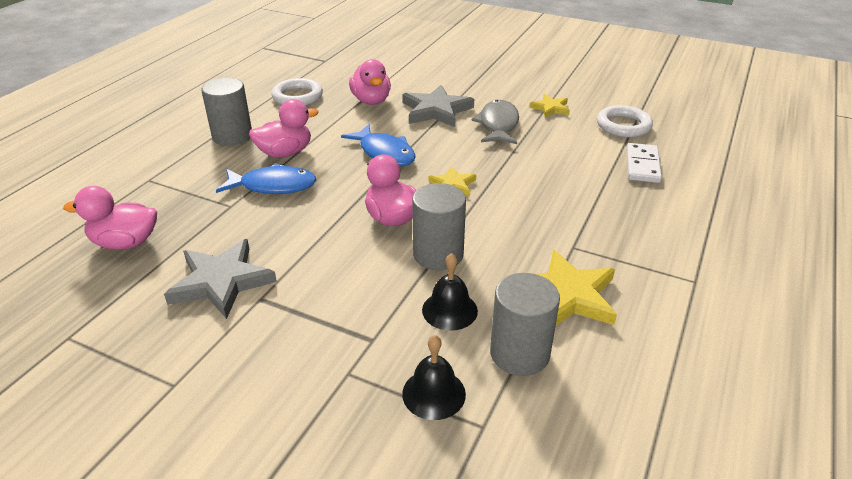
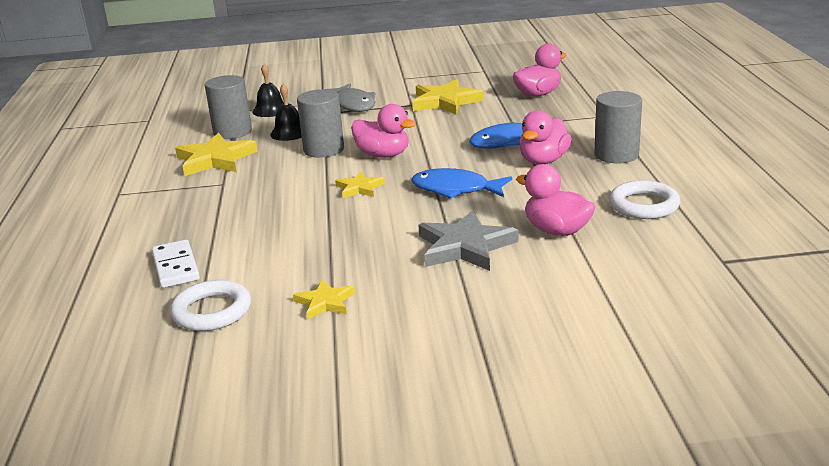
camera: 150 degrees right, 10 degrees down
grey star [164,239,277,319] -> yellow star [412,79,484,115]
grey fish [472,100,519,144] -> grey fish moved to [325,84,375,112]

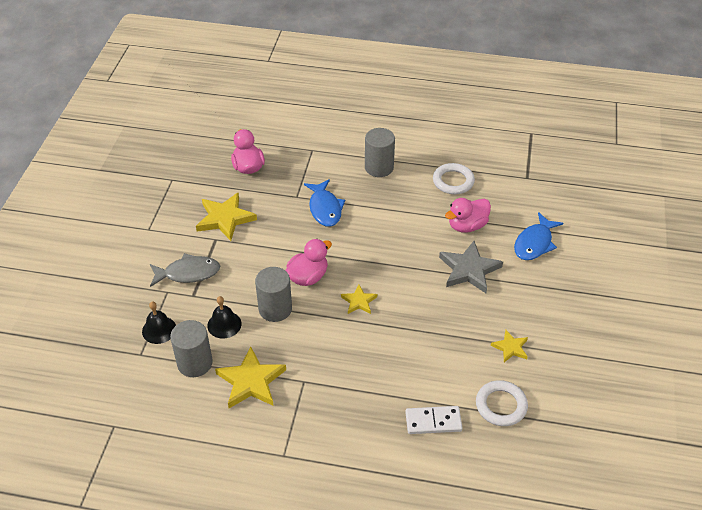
camera: 75 degrees left, 20 degrees up
blue fish [412,168,512,199] -> blue fish moved to [514,212,563,260]
pink duck [519,110,572,164] -> none

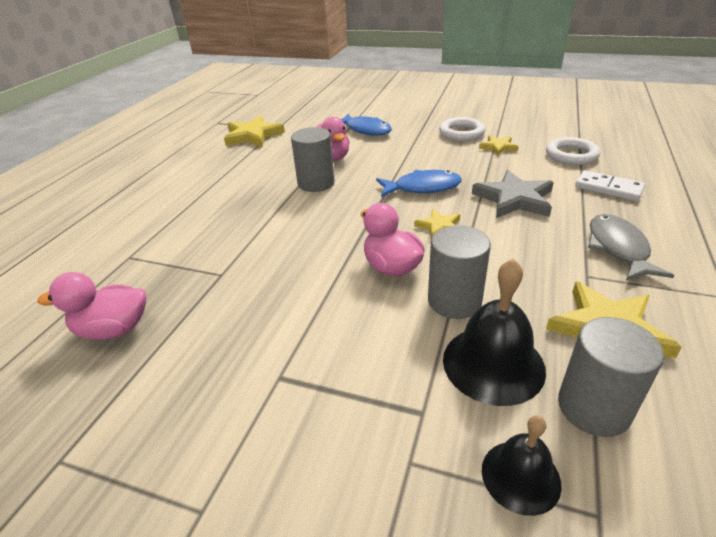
camera: 80 degrees left, 10 degrees down
grey fish [150,253,220,287] -> grey fish moved to [588,214,674,281]
yellow star [196,193,257,241] -> yellow star moved to [224,116,285,147]
black bell [207,296,242,339] -> black bell [443,258,546,406], size x1.61
blue fish [304,179,345,227] -> blue fish moved to [376,170,462,197]
grey cylinder [365,128,395,177] -> grey cylinder moved to [291,127,335,192]
white domino [405,406,462,434] -> white domino turned 60 degrees counterclockwise [575,170,645,201]
white ring [433,163,475,194] -> white ring moved to [439,117,485,141]
grey star [439,241,503,293] -> grey star moved to [472,170,554,218]

